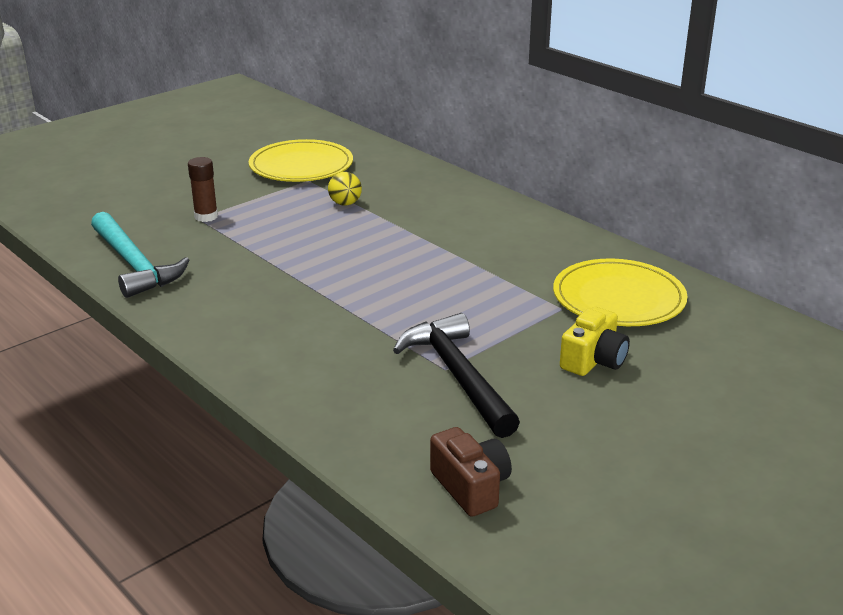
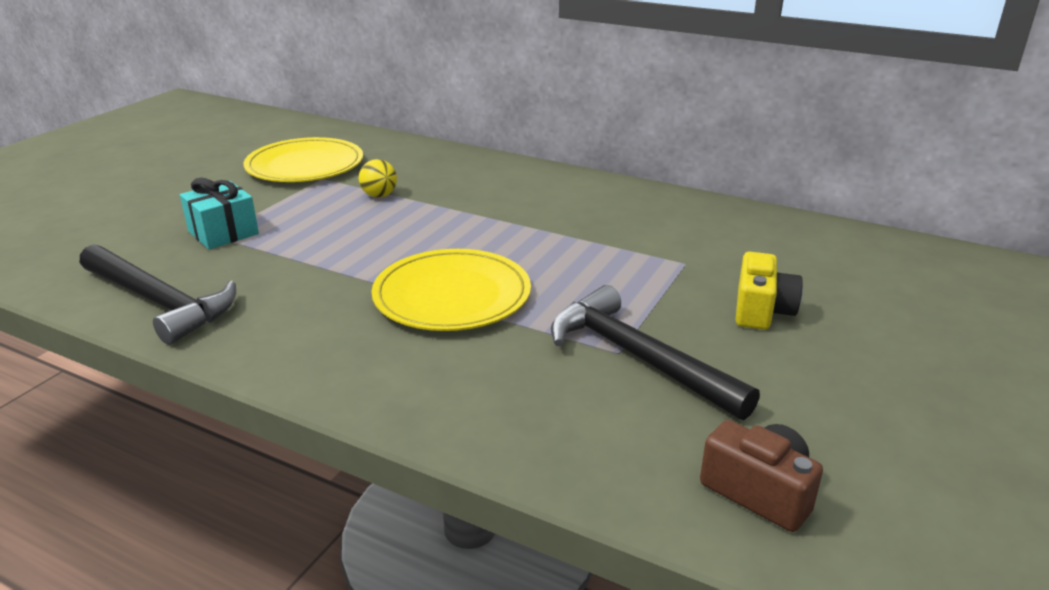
camera: 20 degrees left, 0 degrees up
turquoise hammer [91,212,190,298] -> black hammer [80,244,236,345]
brown glue stick [188,157,218,222] -> turquoise gift [180,178,259,249]
yellow plate [553,259,688,326] -> yellow plate moved to [371,249,531,331]

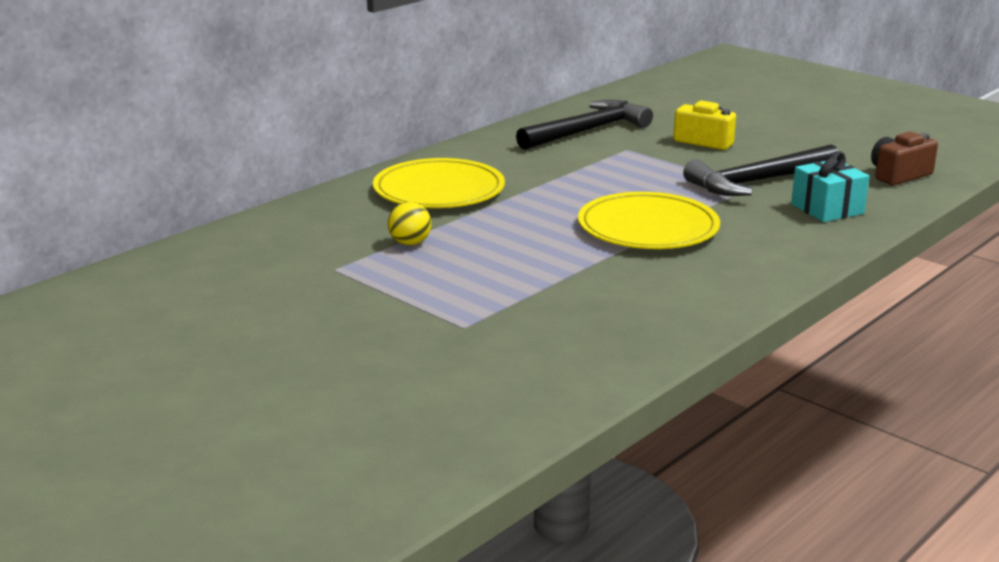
camera: 75 degrees left, 5 degrees down
black hammer [80,244,236,345] -> black hammer moved to [516,100,653,150]
turquoise gift [180,178,259,249] -> turquoise gift moved to [791,151,870,222]
yellow plate [243,137,363,182] -> yellow plate moved to [373,158,505,208]

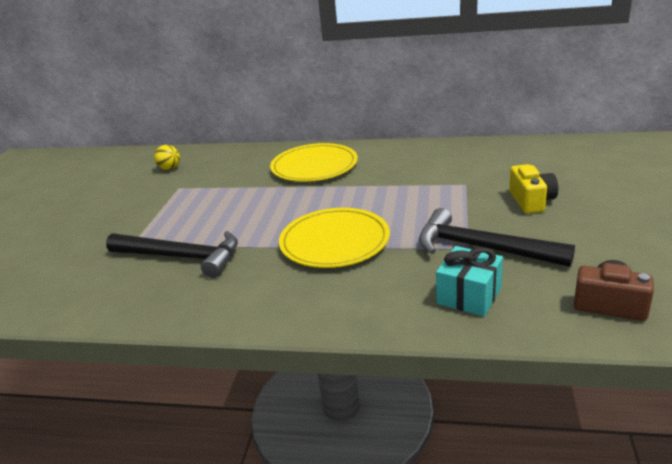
camera: 60 degrees right, 5 degrees up
yellow ball [388,202,431,245] -> yellow ball moved to [154,145,180,170]
black hammer [516,100,653,150] -> black hammer moved to [106,231,238,278]

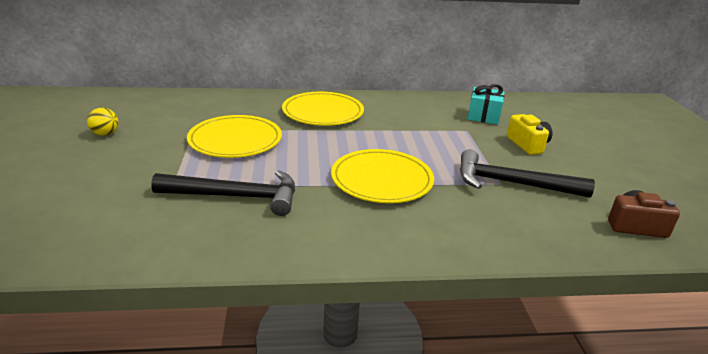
camera: 20 degrees left, 0 degrees up
yellow ball [154,145,180,170] -> yellow ball moved to [87,108,118,136]
turquoise gift [436,246,503,317] -> turquoise gift moved to [468,84,504,125]
none -> yellow plate [187,115,282,158]

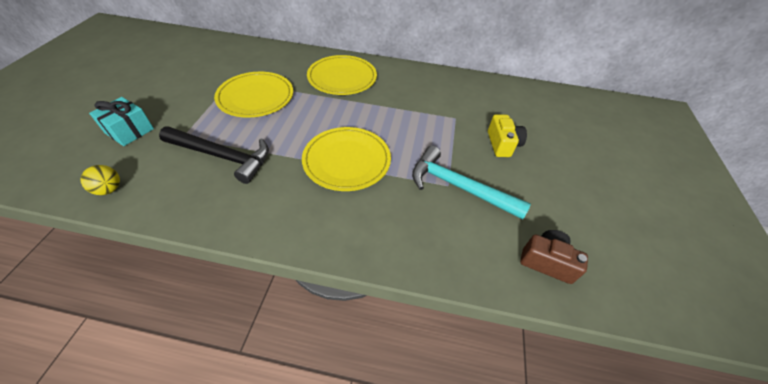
camera: 15 degrees right, 20 degrees up
yellow ball [87,108,118,136] -> yellow ball moved to [80,165,120,195]
black hammer [460,149,595,198] -> turquoise hammer [412,146,531,219]
turquoise gift [468,84,504,125] -> turquoise gift moved to [89,97,154,146]

